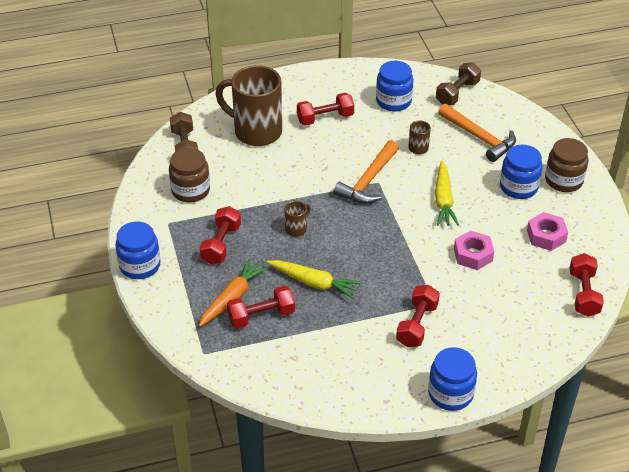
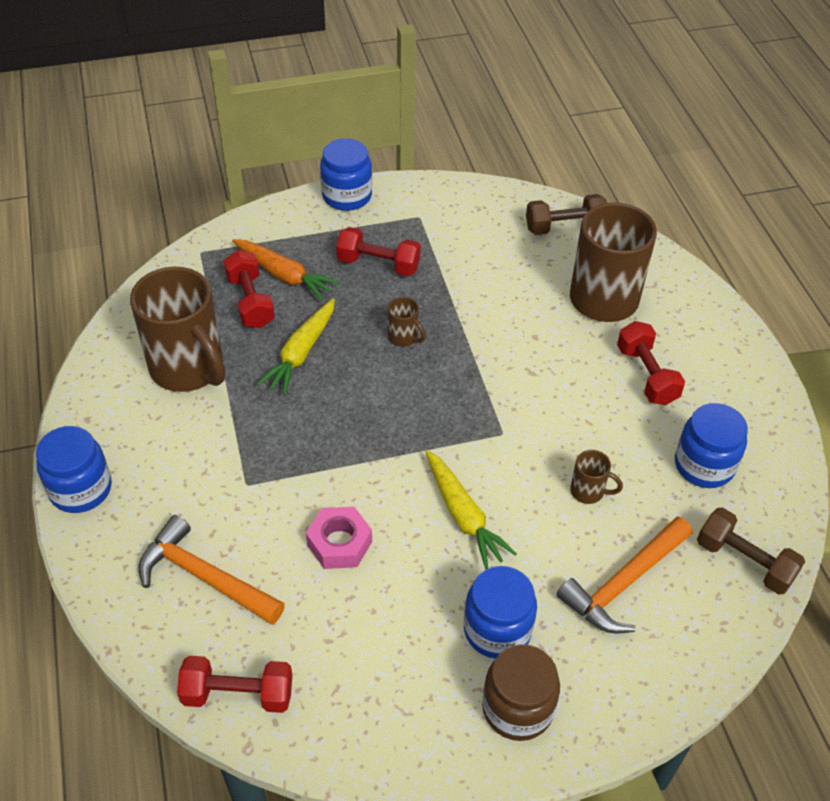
camera: 90 degrees right, 5 degrees up
brown jar [169,148,210,202] -> none
orange hammer [333,140,399,204] -> orange hammer moved to [138,515,285,625]
red dumbbell [396,285,440,347] -> none
yellow carrot [435,161,459,226] -> yellow carrot turned 120 degrees counterclockwise [425,450,517,569]
pink nut [527,212,568,251] -> none
none -> brown mug [130,267,225,392]

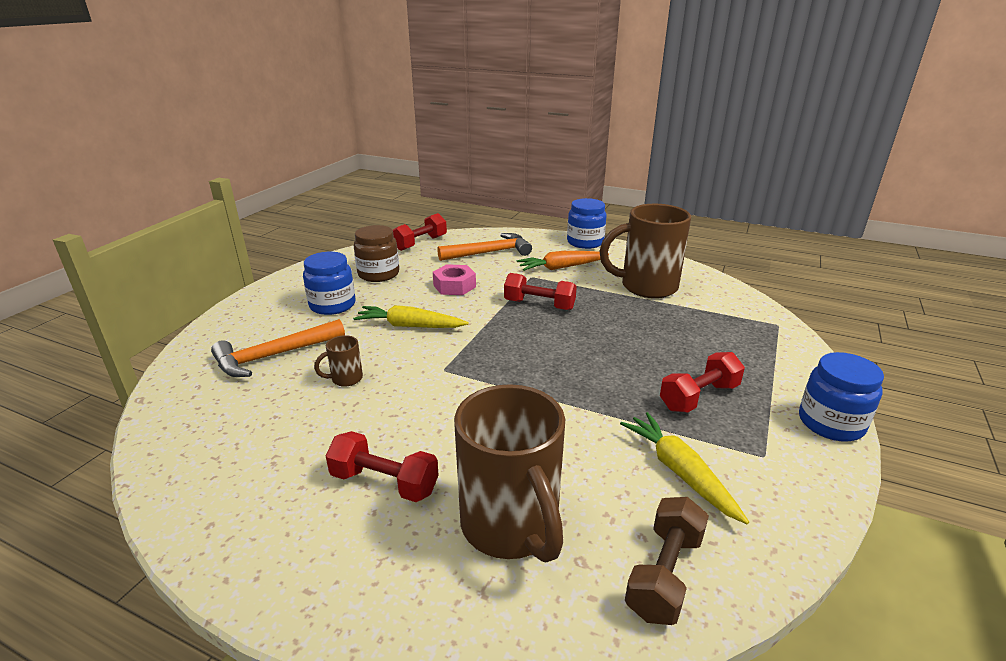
camera: 130 degrees right, 20 degrees down
red dumbbell [224,250,275,328] -> red dumbbell moved to [504,273,577,310]
orange carrot [232,239,340,301] -> orange carrot moved to [517,251,609,271]
yellow carrot [257,298,335,395] -> yellow carrot moved to [620,412,749,524]
brown mug [387,297,426,347] -> none
brown jar [482,644,560,741] -> brown jar moved to [354,225,399,282]
orange hammer [557,516,693,634] -> orange hammer turned 120 degrees counterclockwise [211,319,345,377]
blue jar [675,403,748,488] -> none
brown dumbbell [697,507,805,595] -> none

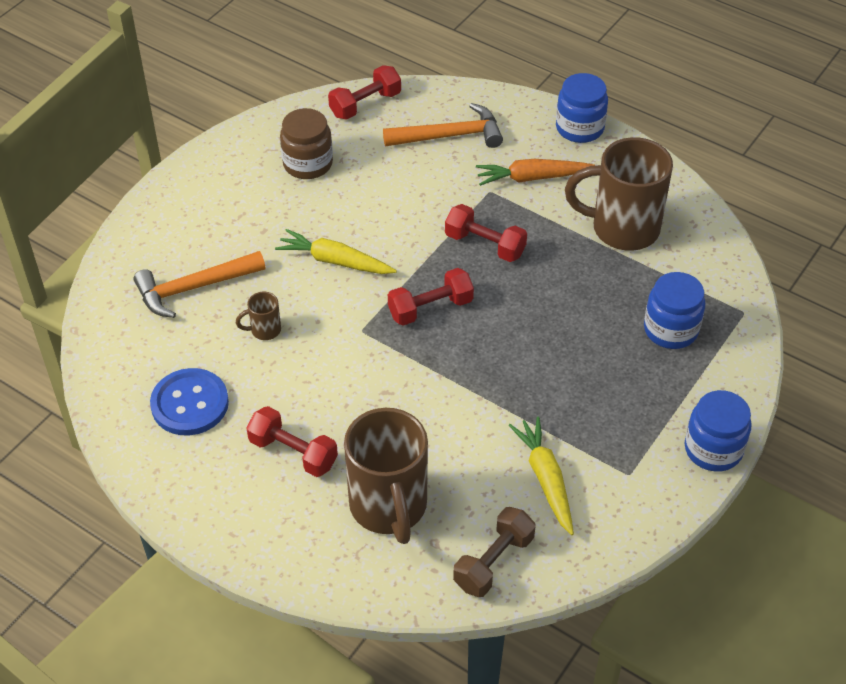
camera: 10 degrees right, 20 degrees up
blue jar [303,252,355,315] -> blue jar moved to [644,272,705,349]
pink nut [433,264,476,295] -> none
red dumbbell [660,352,745,413] -> red dumbbell moved to [388,268,474,326]
none -> blue button [150,368,229,436]

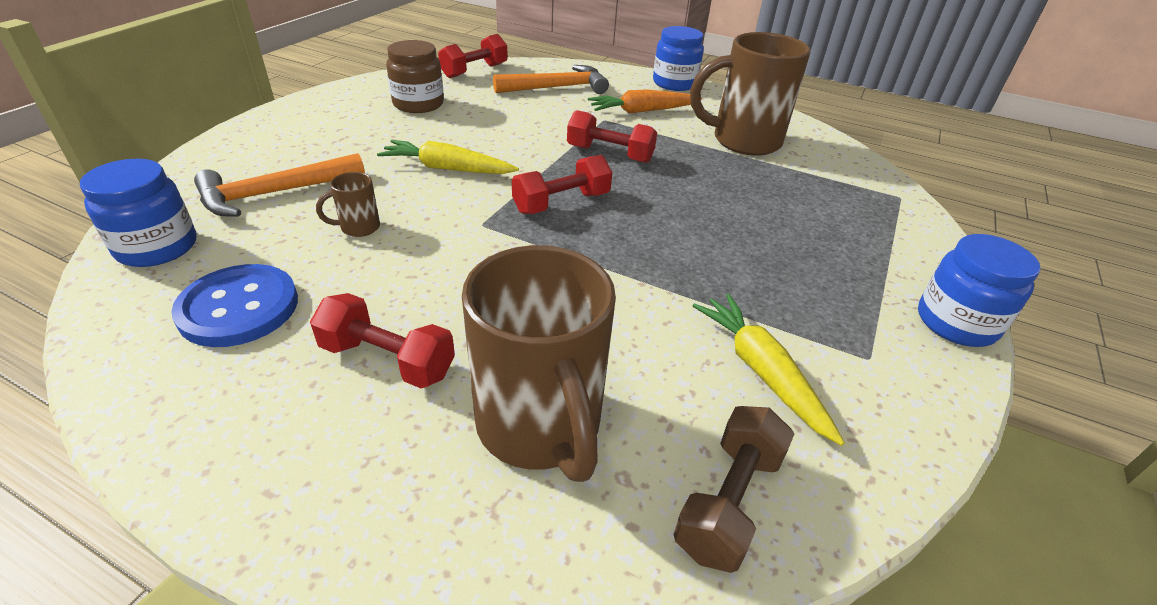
camera: 10 degrees left, 10 degrees down
blue jar [644,272,705,349] -> blue jar moved to [80,159,197,267]

